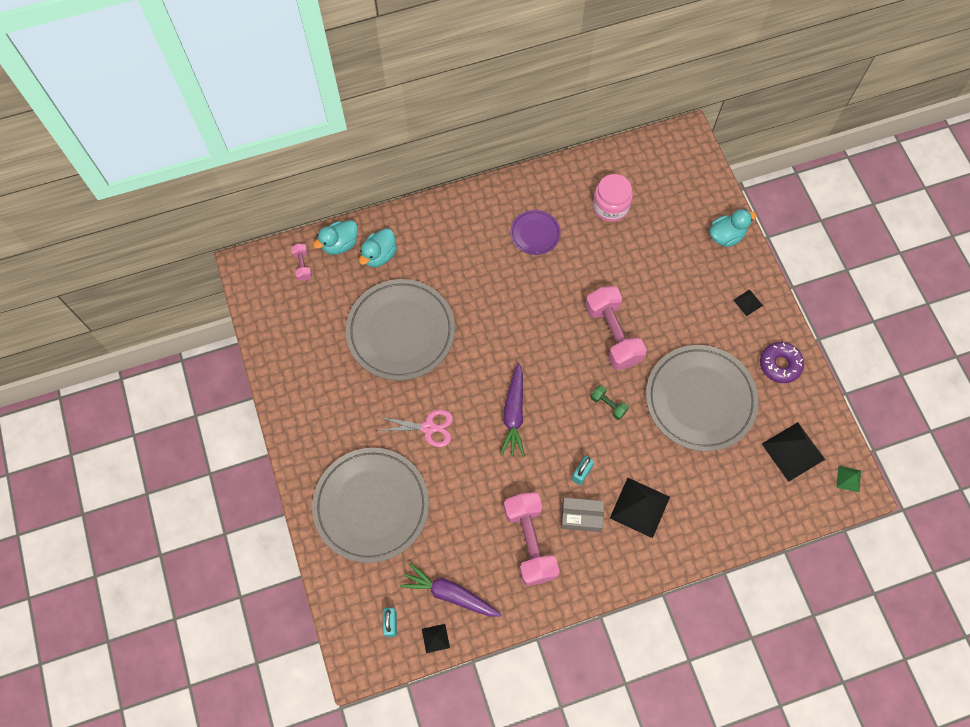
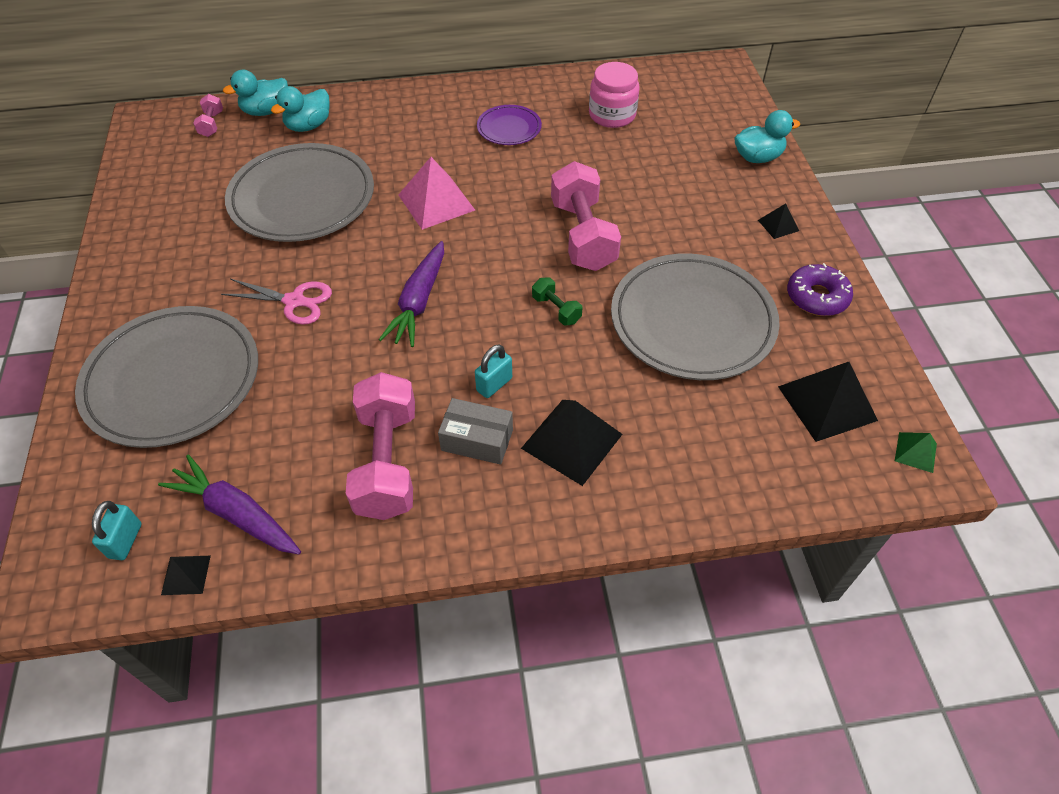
camera: 10 degrees right, 15 degrees down
none -> pink pyramid [398,157,475,230]

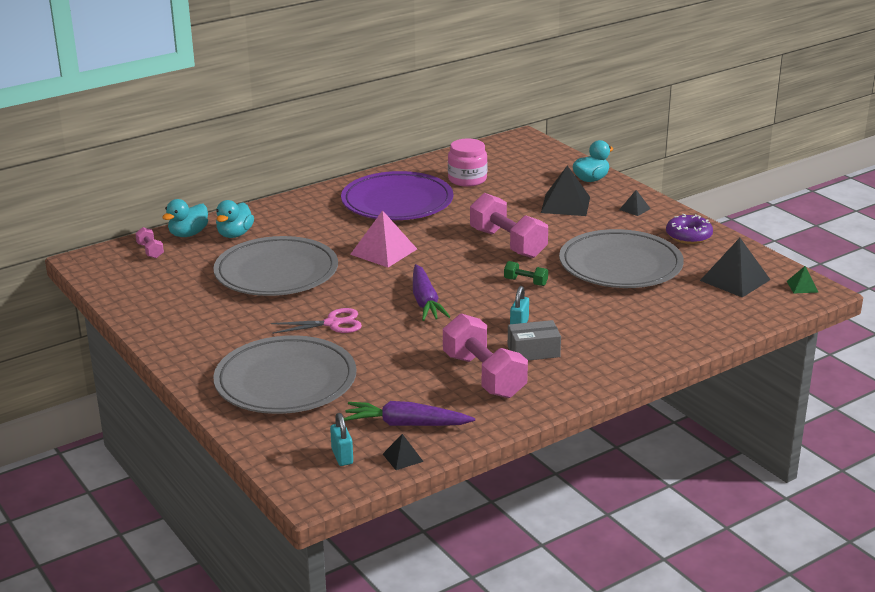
camera: 25 degrees left, 25 degrees down
purple plate [477,105,542,145] -> purple plate [341,171,453,220], size x2.07
black pyramid [521,400,622,486] -> black pyramid moved to [541,165,590,216]

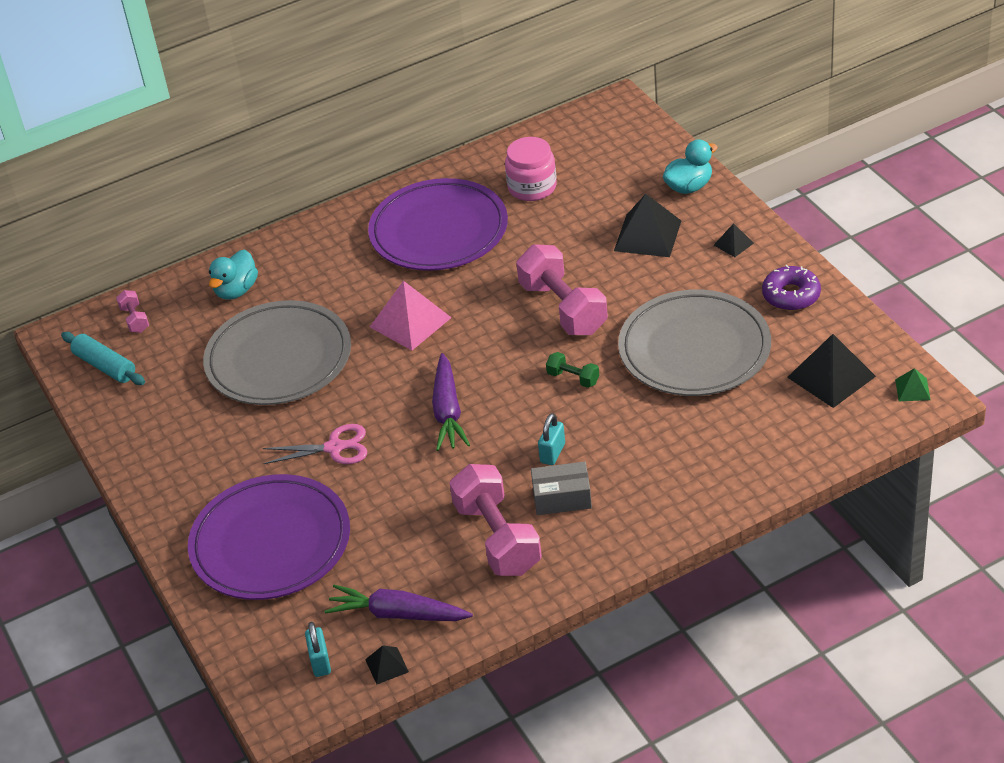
camera: 10 degrees right, 15 degrees up
turquoise duck [162,199,208,237] -> none
grey plate [213,335,357,414] -> purple plate [188,474,350,600]
none -> turquoise rolling pin [61,332,145,385]

